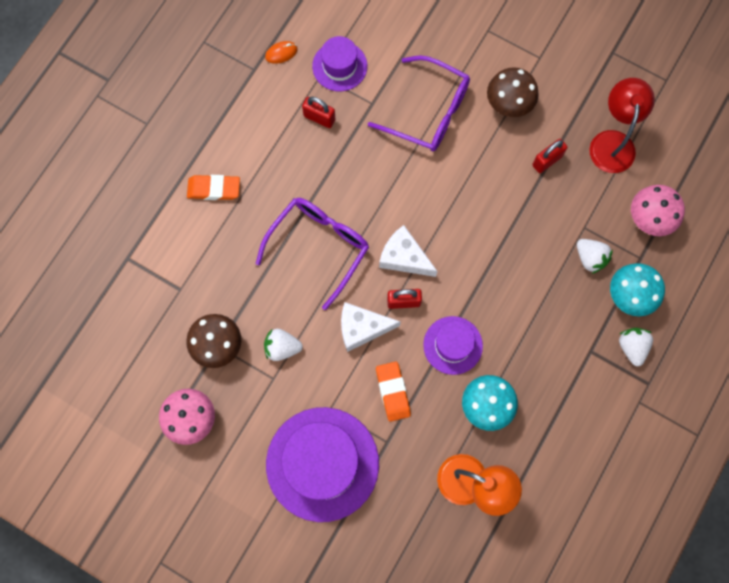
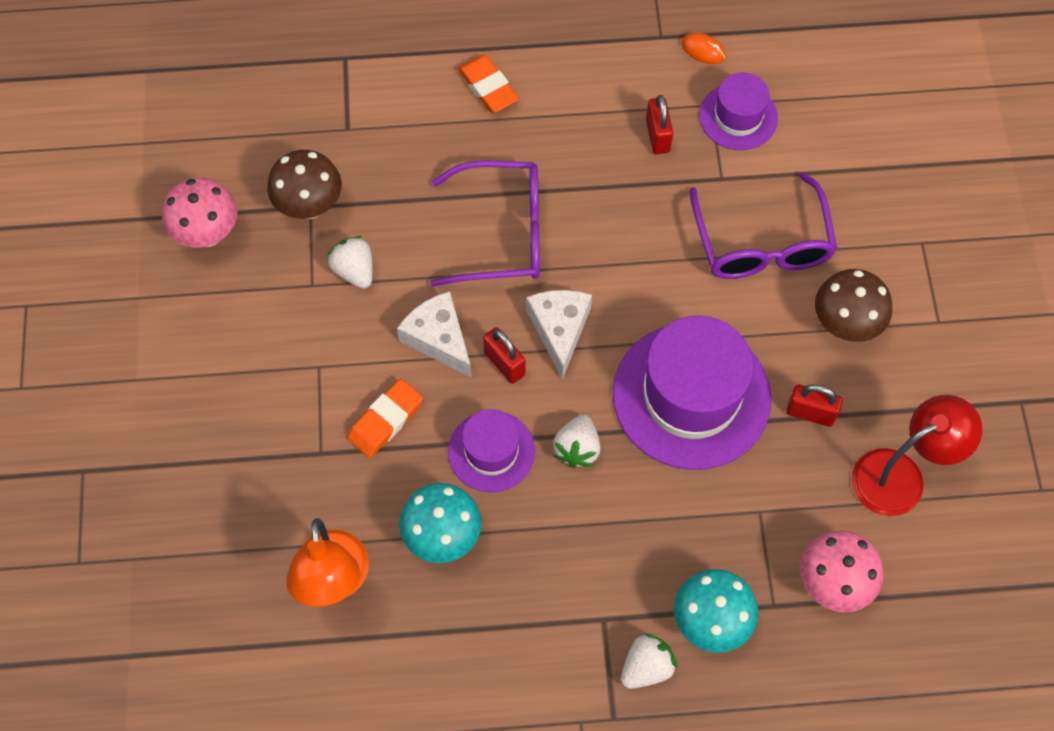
camera: 55 degrees right, 10 degrees down
purple hat [266,407,379,522] -> purple hat moved to [613,315,771,470]
white strawberry [577,239,613,274] -> white strawberry moved to [553,415,600,468]

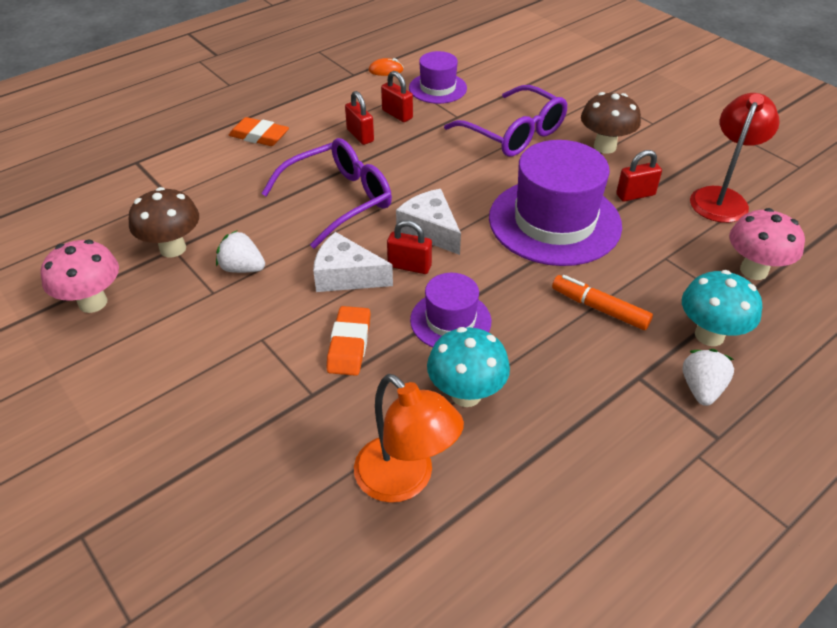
camera: 35 degrees left, 20 degrees down
white strawberry [553,415,600,468] -> none
none -> red padlock [345,91,374,145]
none -> orange marker [552,275,653,330]

